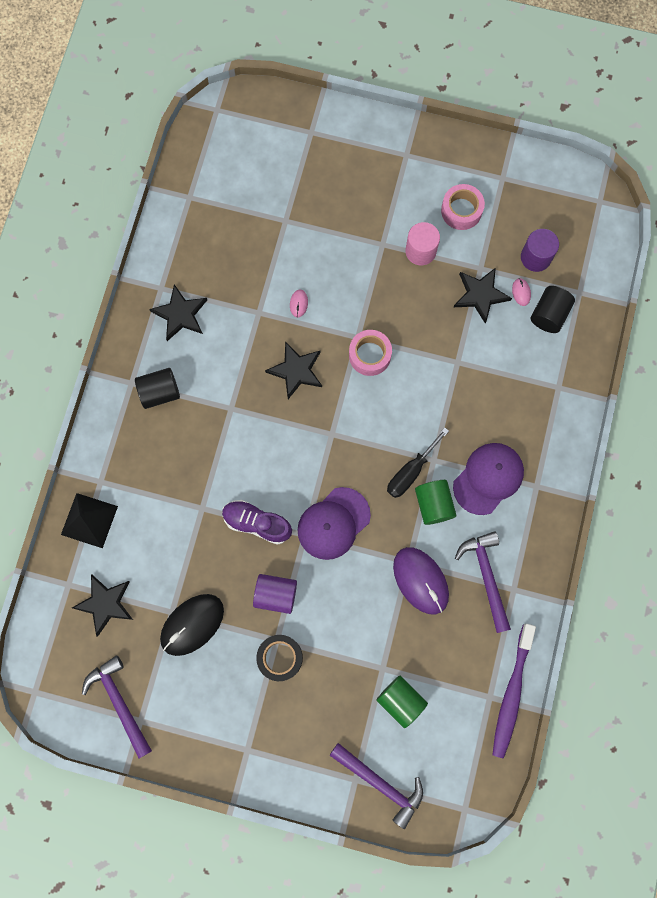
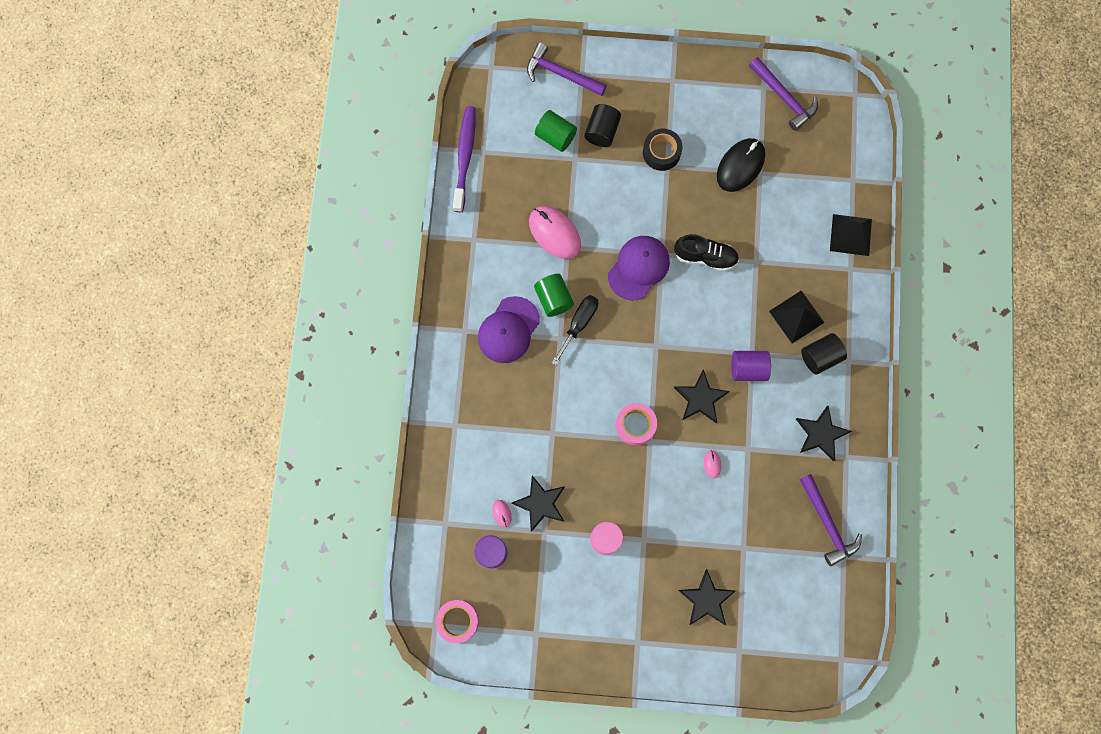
camera: 170 degrees right, 0 degrees up
black star [72,574,133,637] -> black star moved to [678,569,735,625]
purple shoe [222,500,292,545] -> black shoe [674,234,739,271]
purple cylinder [253,574,297,614] -> purple cylinder moved to [731,351,771,381]
purple mouse [393,547,449,614] -> pink mouse [529,206,581,259]
pink tape [441,184,485,230] -> pink tape moved to [435,600,479,643]
purple hammer [455,531,511,633] -> purple hammer moved to [799,474,862,566]
black cylinder [531,286,575,333] -> black cylinder moved to [584,104,621,147]
none -> black pyramid [769,291,824,344]

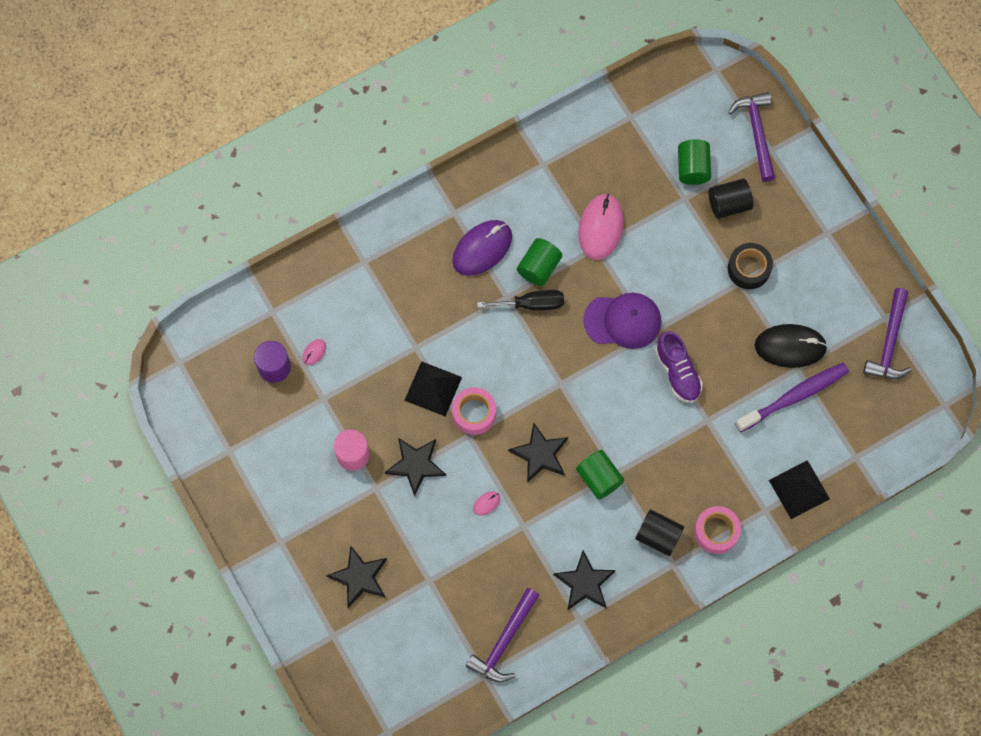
camera: 55 degrees right, 5 degrees down
pink tape [435,600,479,643] -> pink tape moved to [694,506,741,554]
purple toothbrush [453,106,476,212] -> purple toothbrush moved to [735,363,849,432]
purple cap [478,296,540,363] -> purple mouse [452,220,512,276]
black star [511,476,565,532] -> black star moved to [385,438,446,496]
black shoe [674,234,739,271] -> purple shoe [655,331,703,403]
purple cylinder [731,351,771,381] -> green cylinder [576,450,624,500]
black pyramid [769,291,824,344] -> black pyramid moved to [404,361,462,416]

